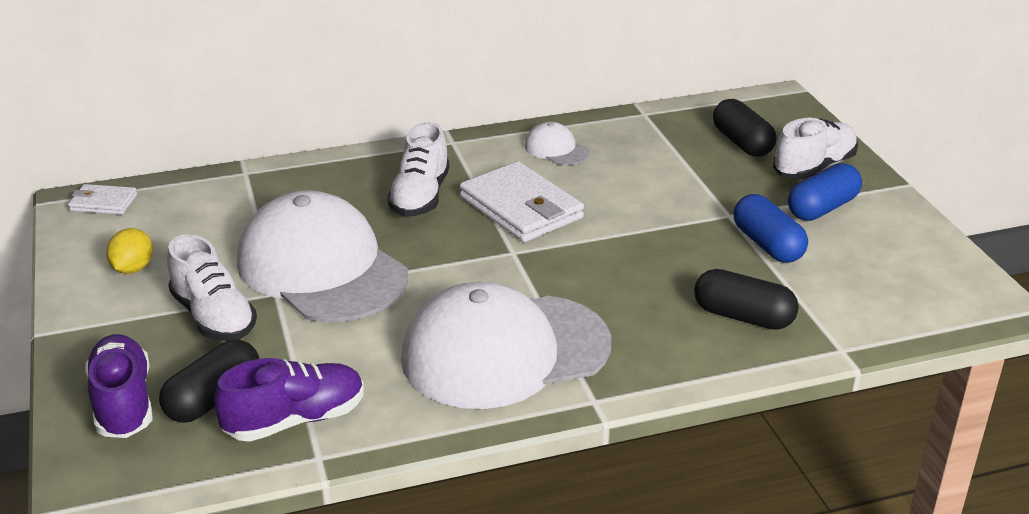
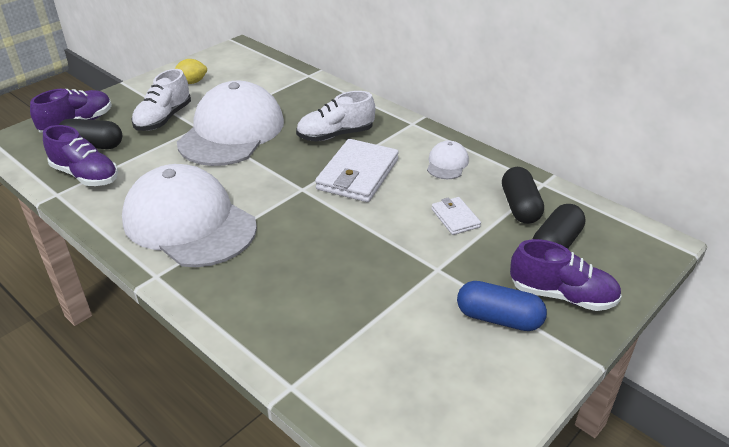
camera: 60 degrees right, 5 degrees up
white wallet [68,184,137,215] -> white wallet moved to [431,197,481,235]
black capsule [694,269,799,330] -> black capsule moved to [502,167,544,224]
blue capsule [733,194,808,263] -> none
white shoe [773,118,858,179] -> purple shoe [510,239,622,311]

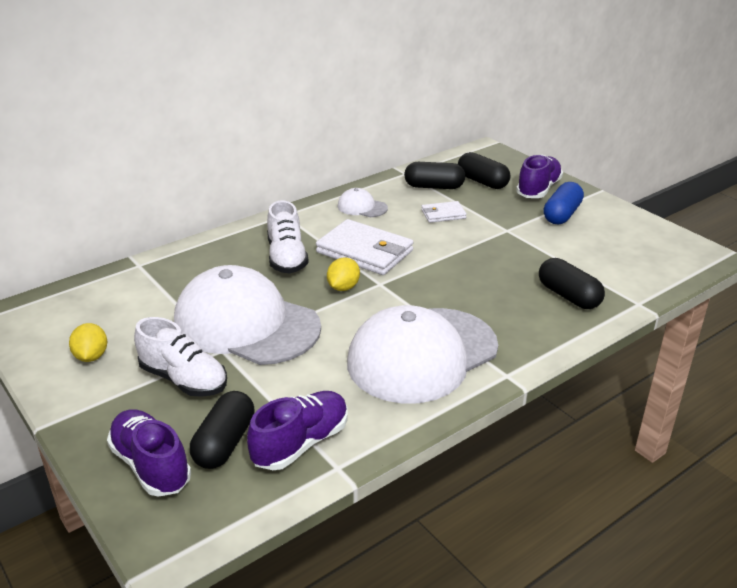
camera: 80 degrees left, 5 degrees down
none -> yellow lemon [327,257,360,291]
none -> black capsule [539,258,605,309]

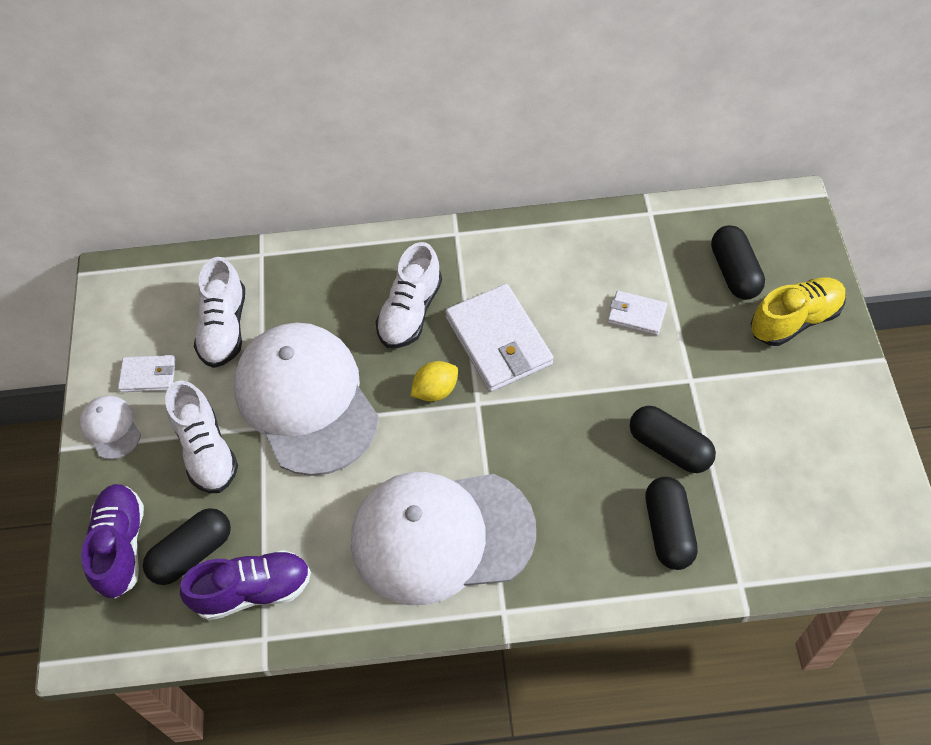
camera: 35 degrees right, 25 degrees up
yellow lemon [69,323,107,362] -> white wallet [118,355,176,392]
white cap [337,188,388,217] -> white cap moved to [80,395,141,460]
black capsule [404,162,465,189] -> black capsule moved to [630,406,716,473]
purple shoe [516,155,563,198] -> yellow shoe [751,277,846,346]
blue capsule [544,182,584,224] -> none
none -> white shoe [194,257,245,368]

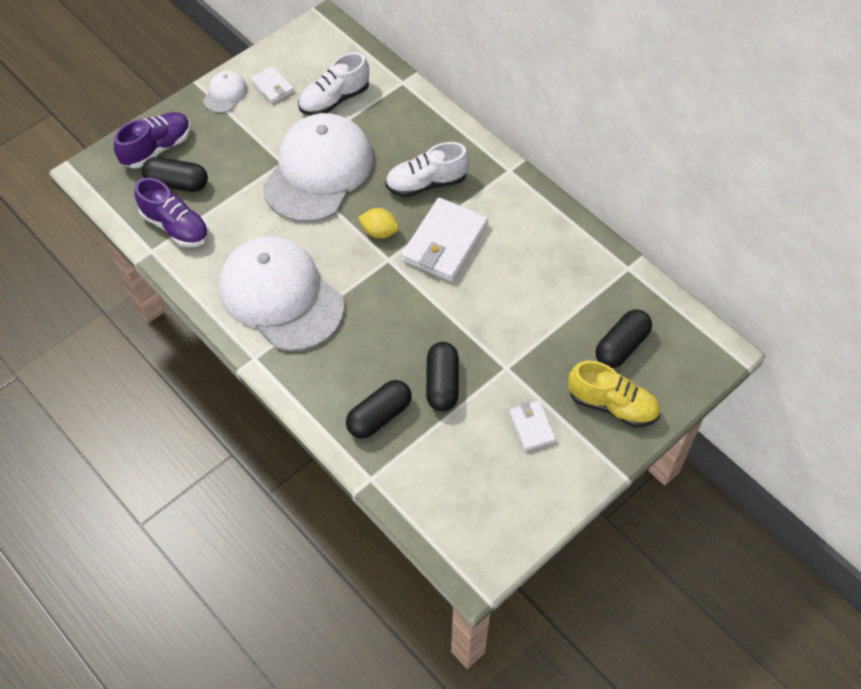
camera: 50 degrees right, 0 degrees up
white shoe [165,380,238,493] -> none
white wallet [608,291,667,335] -> white wallet moved to [509,401,556,451]

